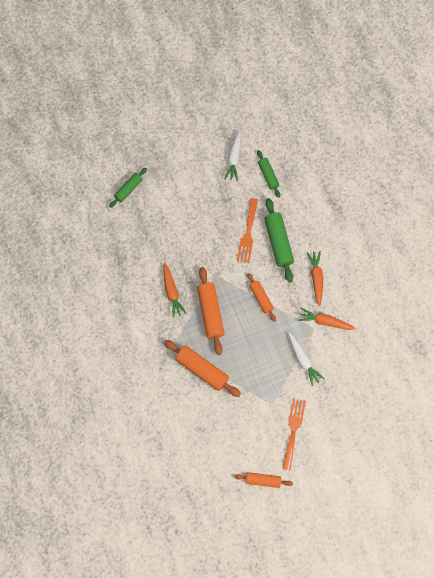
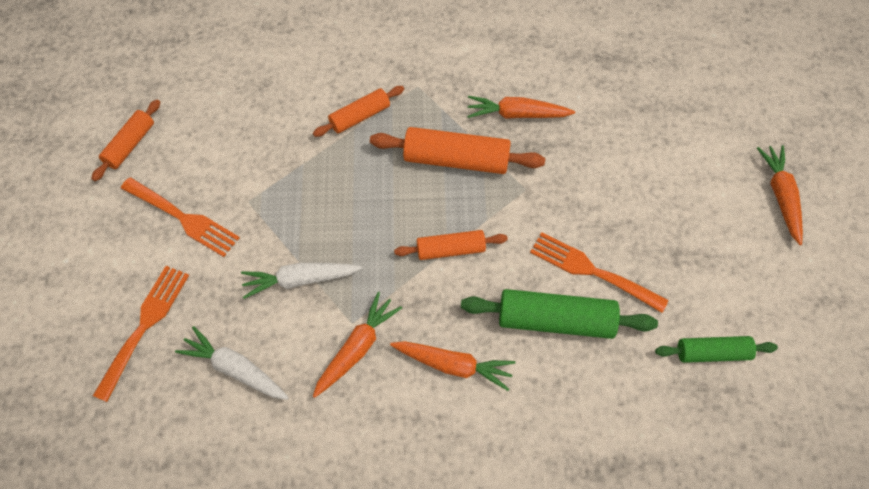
camera: 110 degrees right, 10 degrees down
green rolling pin [109,168,147,208] -> none
orange rolling pin [164,340,241,397] -> orange rolling pin [313,86,404,137], size x0.61
white carrot [224,130,241,181] -> white carrot moved to [175,326,289,400]
none -> orange fork [93,266,189,402]
none -> orange carrot [757,145,803,245]

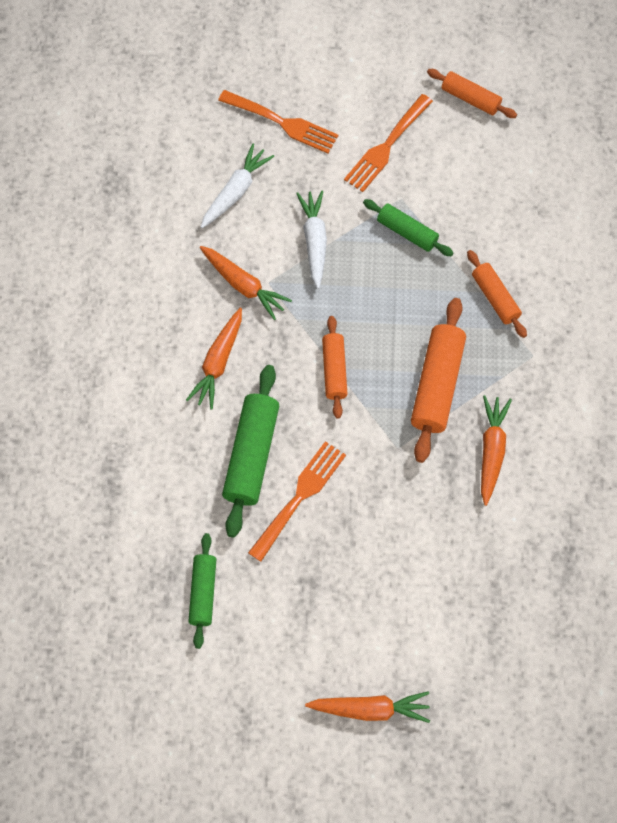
camera: 95 degrees right, 5 degrees up
none -> green rolling pin [363,199,453,256]

